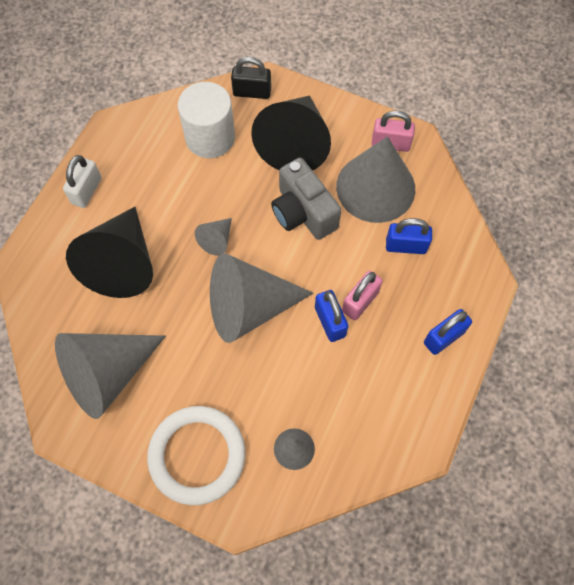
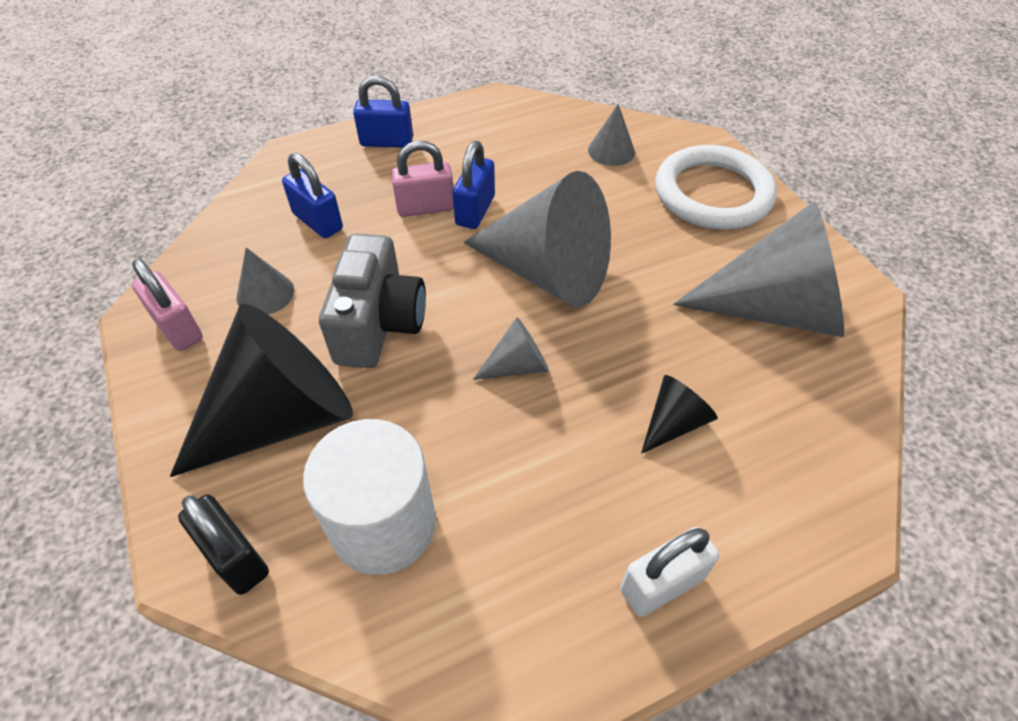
camera: 140 degrees left, 15 degrees down
black cone [66,207,153,298] -> black cone [641,375,718,454], size x0.45
grey cone [336,136,415,223] -> grey cone [236,248,294,314], size x0.45

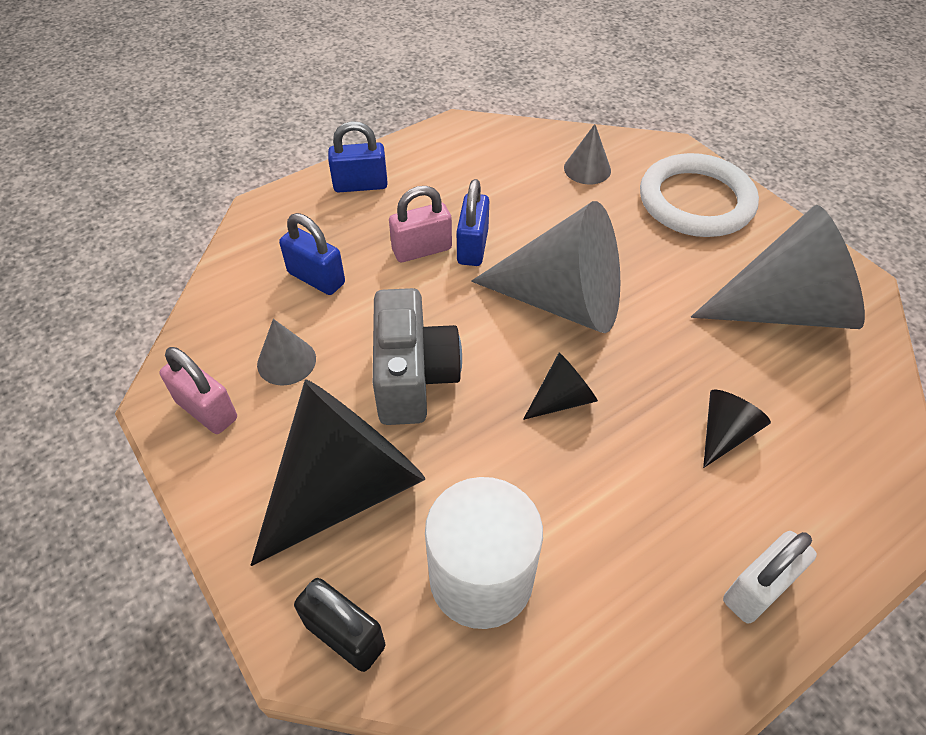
camera: 10 degrees left, 0 degrees up
grey cone [473,317,549,380] -> black cone [523,353,598,420]

